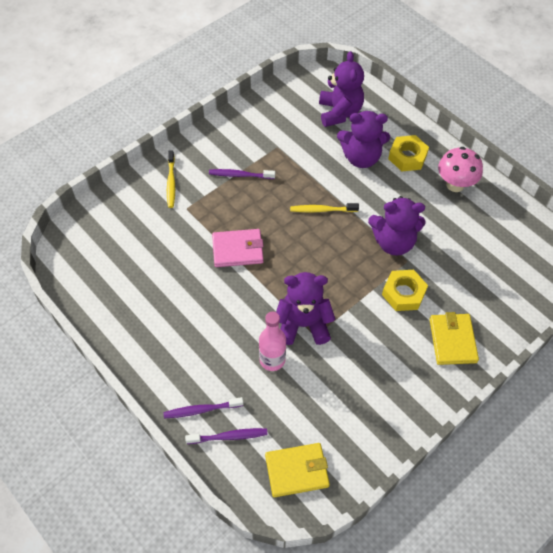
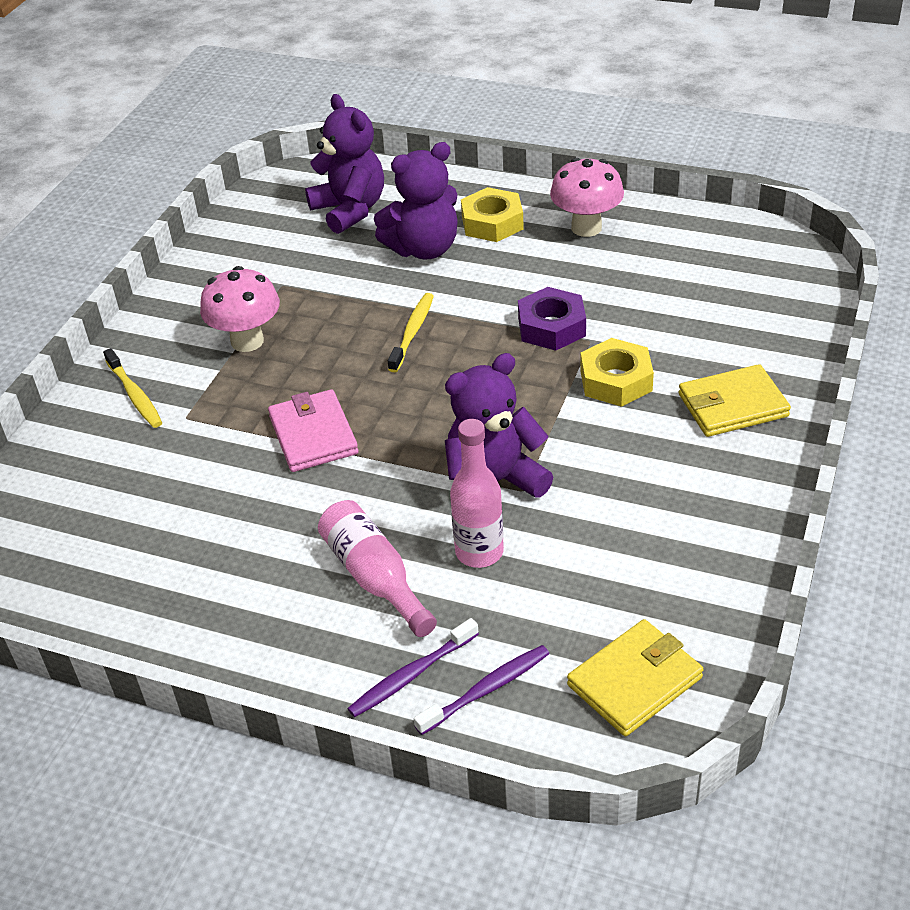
camera: 25 degrees left, 15 degrees down
purple toothbrush [209,169,275,179] -> pink mushroom [200,266,280,352]
pink wallet [212,229,264,267] -> pink wallet turned 75 degrees counterclockwise [268,389,359,472]
yellow toothbrush [290,203,359,212] -> yellow toothbrush turned 135 degrees clockwise [388,293,434,372]
purple teddy bear [368,196,426,256] -> purple nut [518,287,586,351]
yellow wallet [429,312,479,365] -> yellow wallet turned 75 degrees counterclockwise [679,364,791,437]
none -> pink bottle [318,500,437,637]

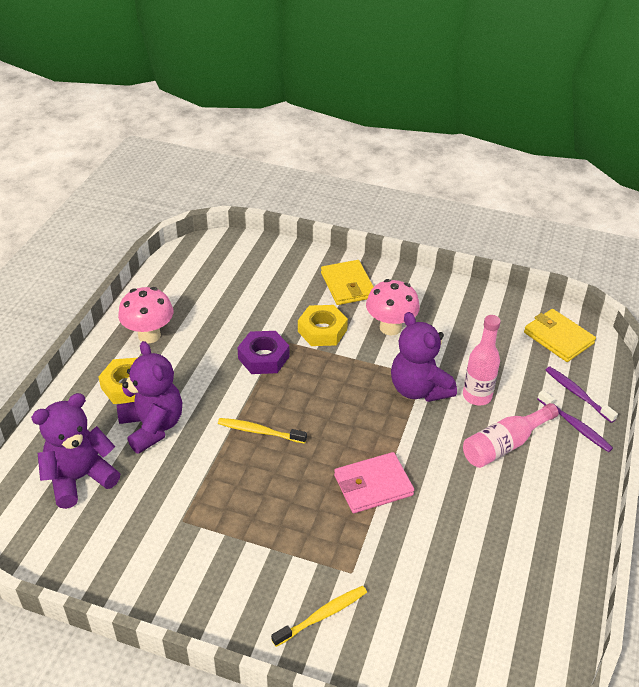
camera: 95 degrees left, 0 degrees up
pink mushroom [200,266,280,352] -> pink mushroom moved to [366,279,420,335]

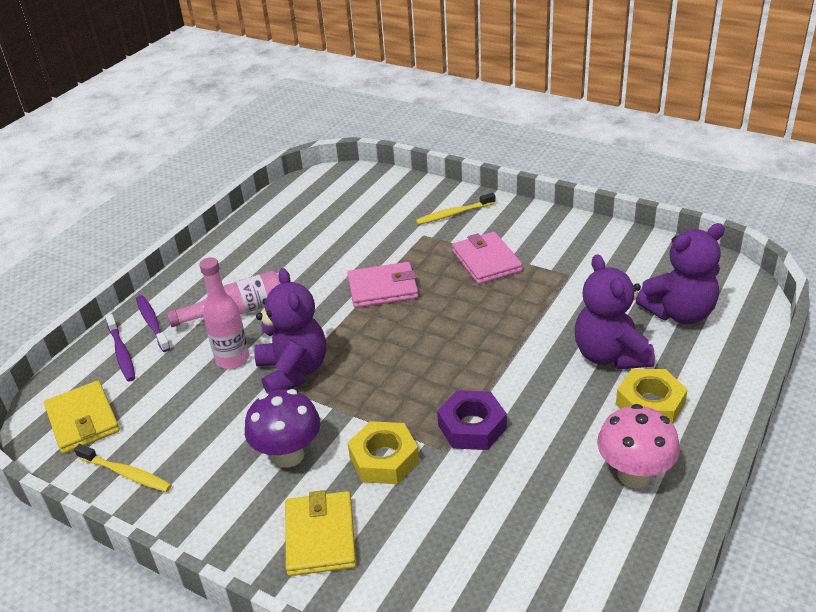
camera: 165 degrees left, 5 degrees down
yellow toothbrush [218,418,307,444] -> yellow toothbrush moved to [74,444,172,492]
pink mushroom [366,279,420,335] -> purple mushroom [245,389,321,468]
none -> pink wallet [452,232,522,284]

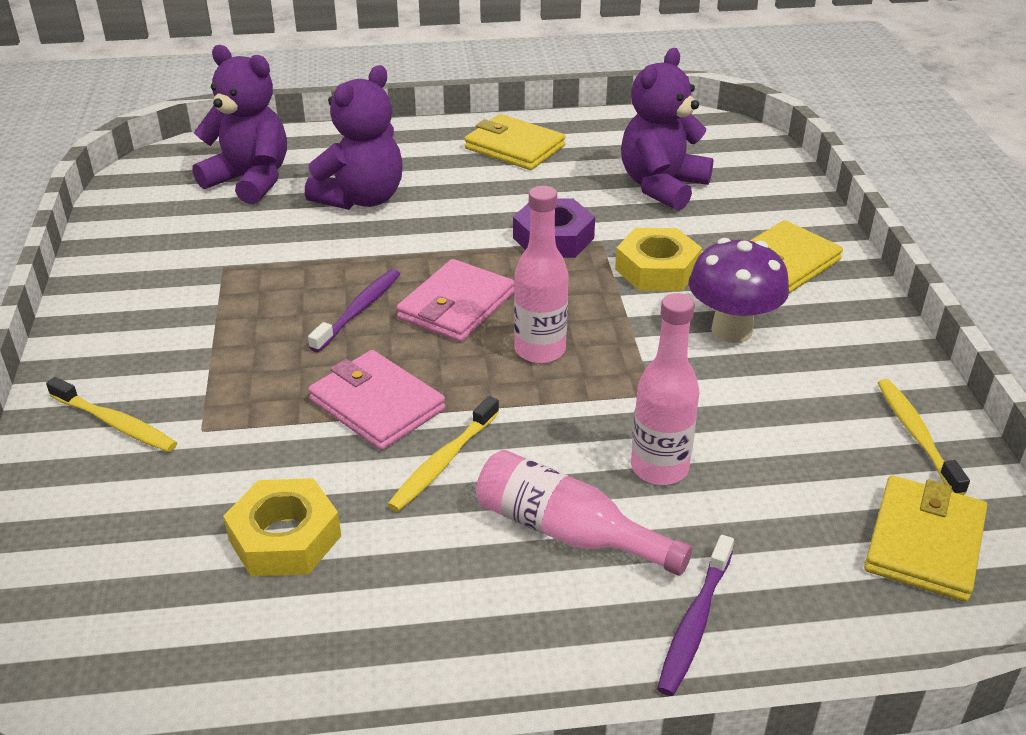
camera: 130 degrees left, 0 degrees up
purple toothbrush [105,314,135,381] -> purple toothbrush moved to [308,269,400,352]
purple teddy bear [254,268,326,393] -> purple teddy bear moved to [621,48,714,211]
pink wallet [452,232,522,284] -> pink wallet moved to [396,259,514,342]
pink mushroom [597,404,680,488] -> yellow wallet [464,114,566,170]
yellow nut [616,369,688,424] -> yellow nut moved to [223,478,341,577]
none -> yellow toothbrush [387,396,499,512]
none -> pink bottle [514,186,569,363]

